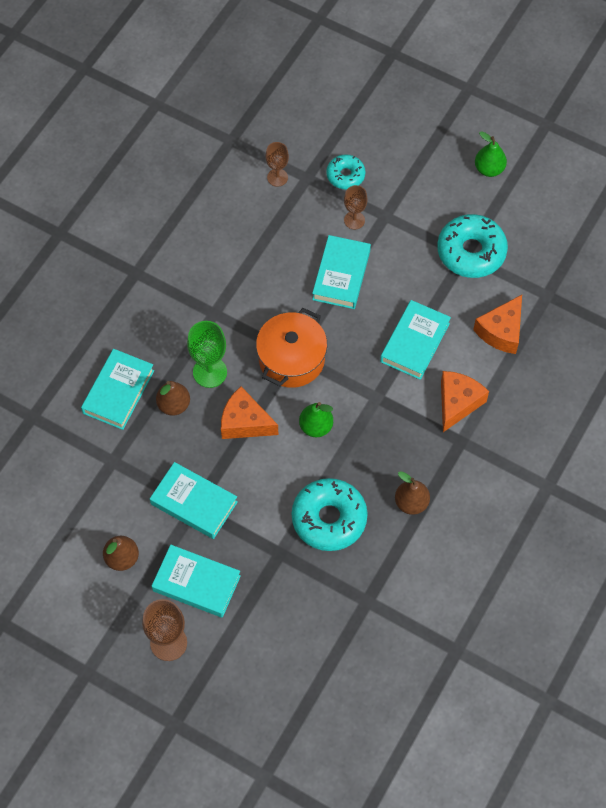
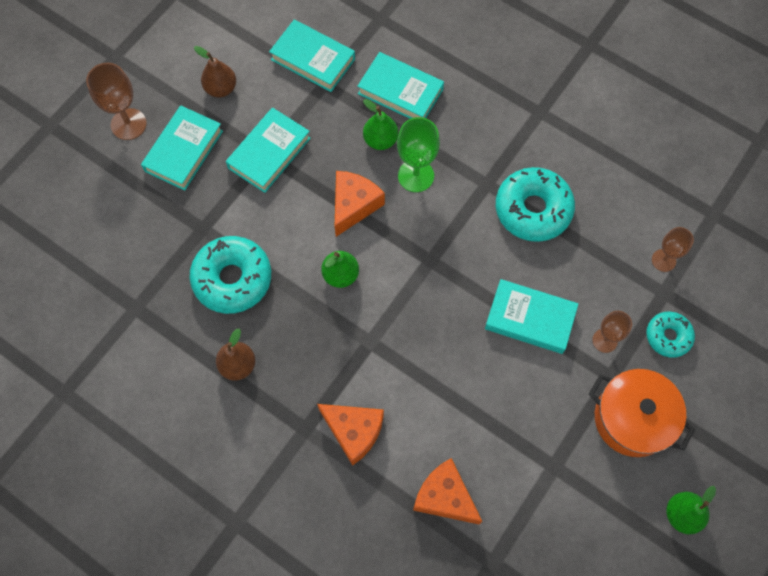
camera: 95 degrees right, 5 degrees up
brown pear [156,381,190,416] -> green pear [363,99,398,150]
orange pot [256,308,327,388] -> orange pot moved to [589,369,695,457]
turquoise book [380,300,451,380] -> turquoise book moved to [269,19,355,92]
turquoise donut [437,214,508,278] -> turquoise donut moved to [496,167,575,242]

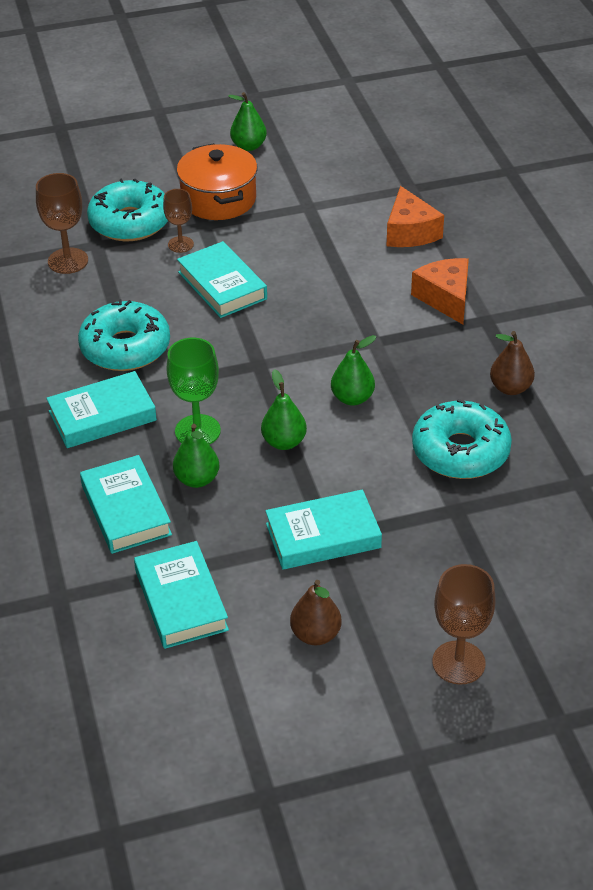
camera: 140 degrees left, 25 degrees down
turquoise book [141,105,223,190] -> turquoise book moved to [46,371,157,448]
orange cheese [335,171,385,237] -> green pear [261,369,307,450]
turquoise donut [646,312,695,358] -> turquoise donut [87,178,168,241], size x1.75
brown goblet [652,227,694,272] -> brown goblet [36,173,88,274], size x1.55

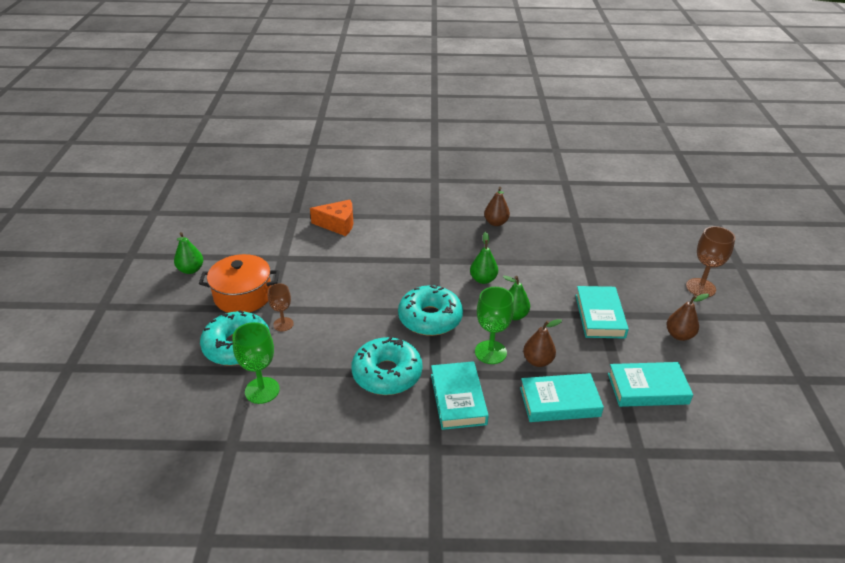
camera: 75 degrees left, 5 degrees down
brown goblet [36,173,88,274] -> green goblet [232,322,280,404]
green pear [173,424,220,488] -> brown pear [523,319,562,367]
turquoise book [177,241,267,318] -> none
orange cheese [411,258,469,324] -> none
turquoise donut [412,399,512,479] -> turquoise donut moved to [398,285,463,336]

